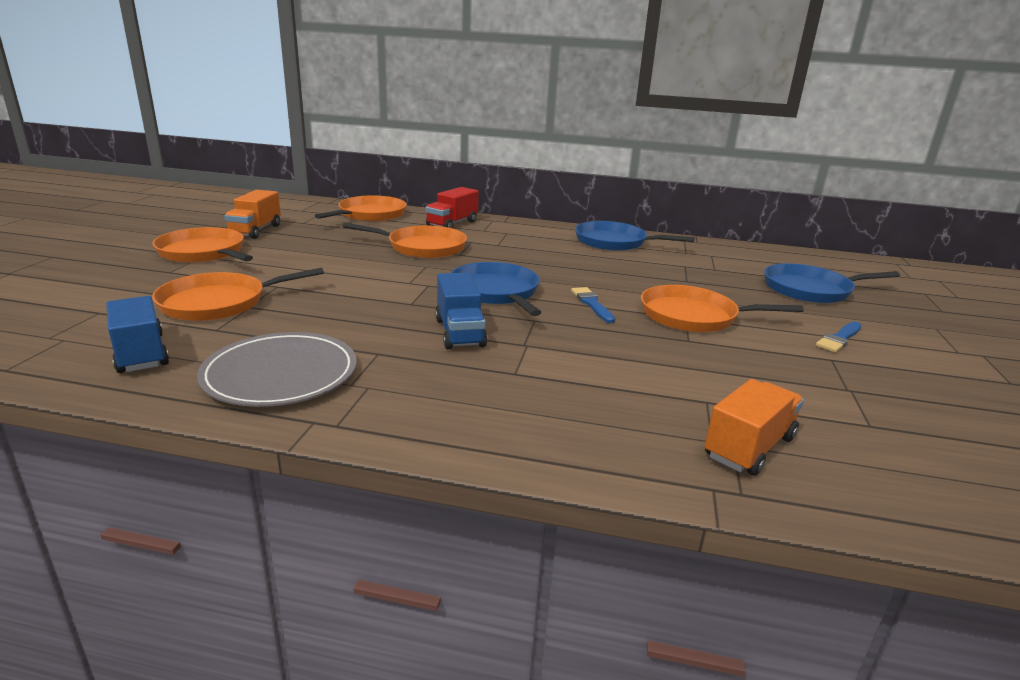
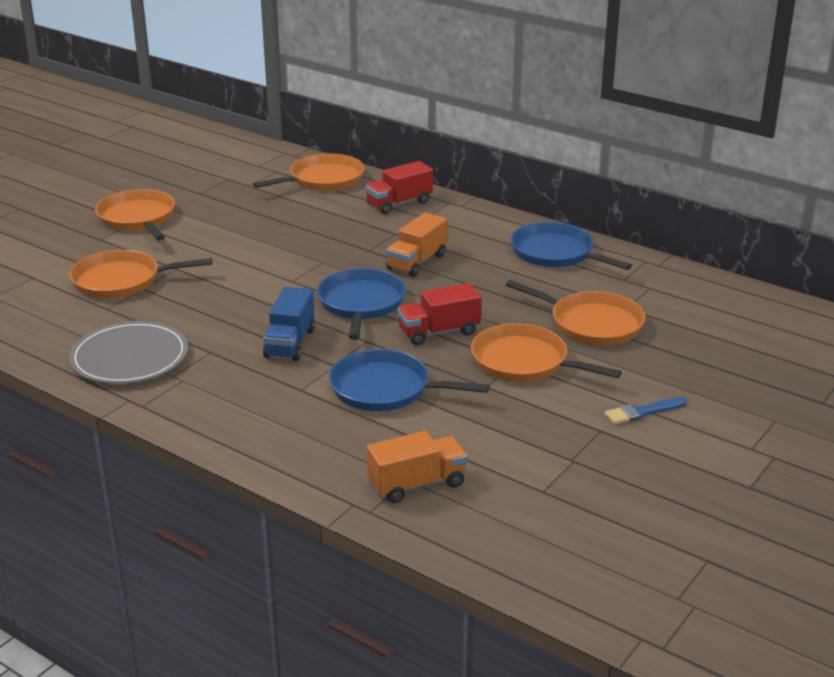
camera: 25 degrees right, 5 degrees up
blue truck [106,296,169,373] -> none
orange truck [224,190,281,239] -> orange truck moved to [386,212,447,277]
orange pan [343,223,467,258] -> orange pan moved to [506,280,645,345]
blue brush [571,287,615,323] -> red truck [397,283,482,345]
blue pan [764,263,900,303] -> blue pan moved to [329,349,489,411]

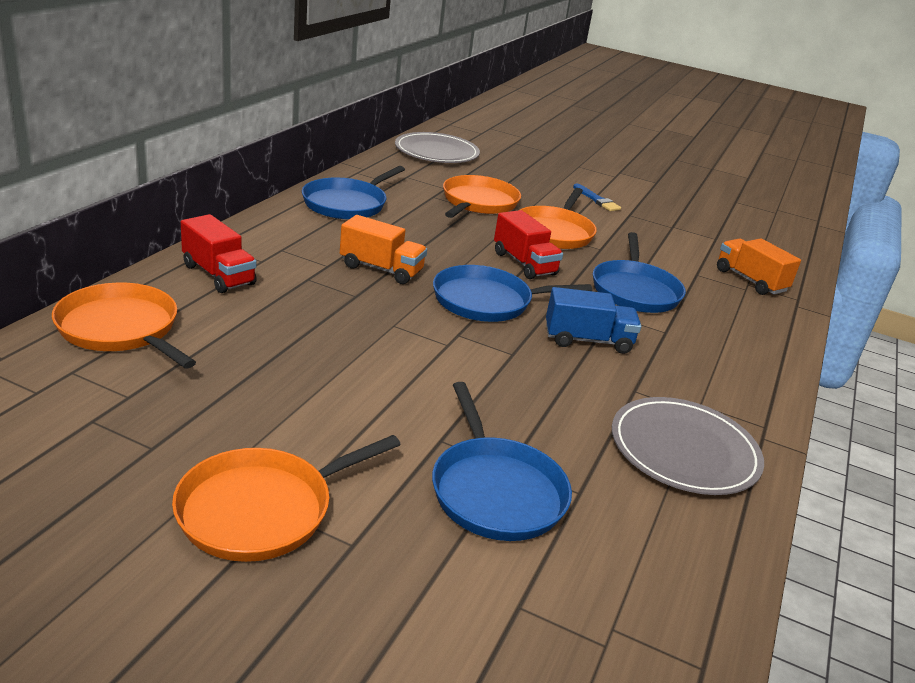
camera: 105 degrees left, 0 degrees up
orange pan [69,250,212,298] -> blue pan [432,382,572,541]
none -> grey plate [395,132,480,163]

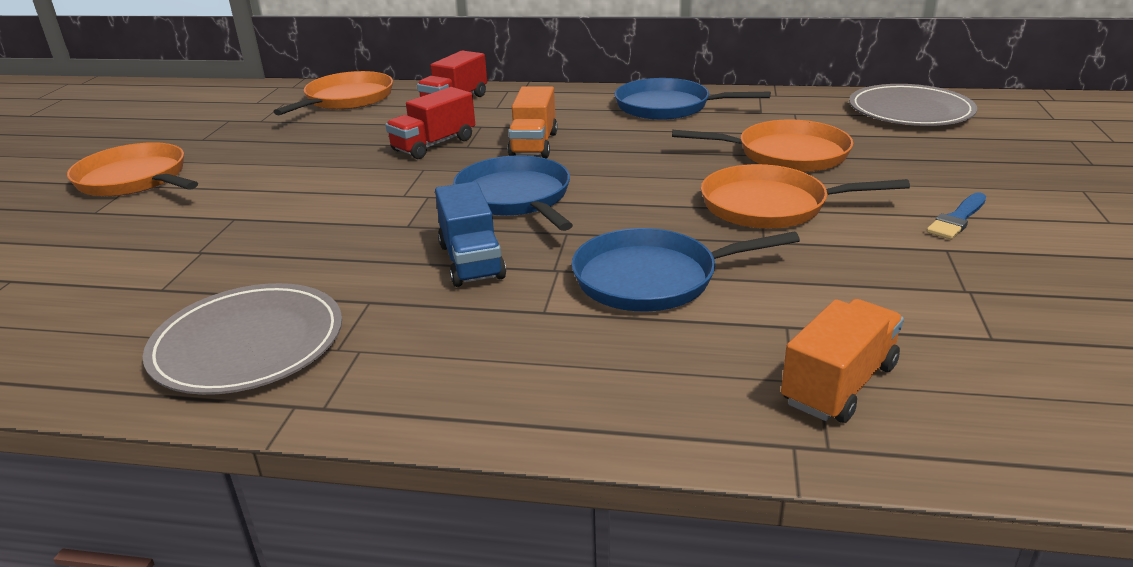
camera: 80 degrees right, 0 degrees up
blue pan [432,382,572,541] -> none
red truck [494,210,563,279] -> red truck moved to [386,87,475,159]

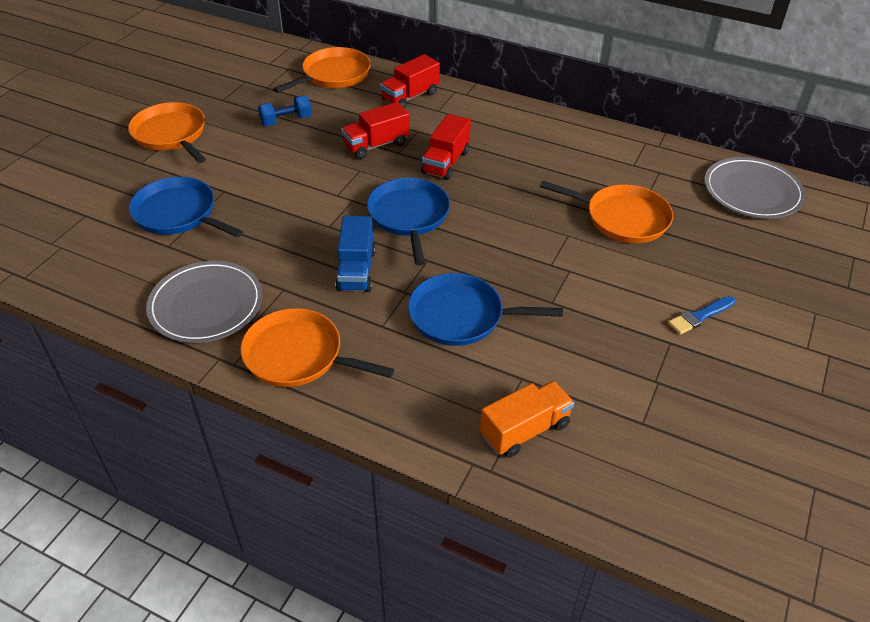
camera: 15 degrees right, 15 degrees up
orange truck [507,86,558,158] -> red truck [421,114,471,180]
blue pan [615,78,771,120] -> blue pan moved to [129,177,243,238]
orange pan [701,164,910,229] -> orange pan moved to [240,308,395,387]
none -> blue dumbbell [258,95,312,126]

